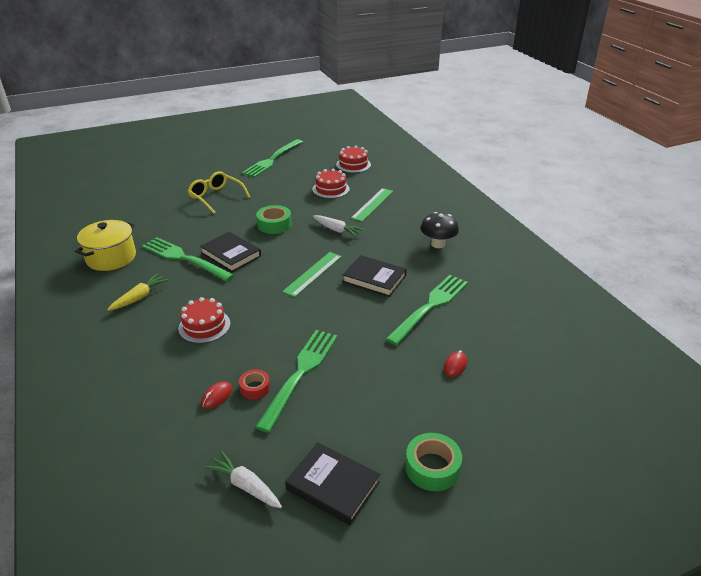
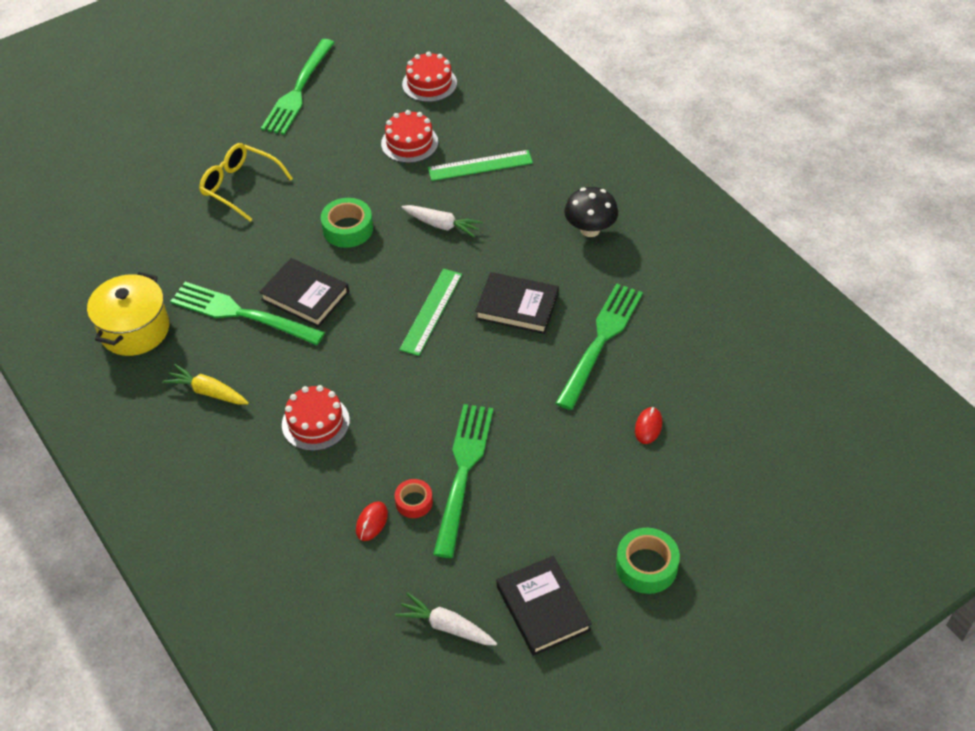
camera: 10 degrees left, 15 degrees up
yellow carrot [107,274,168,311] -> yellow carrot turned 90 degrees counterclockwise [162,364,249,405]
black book [285,442,380,525] -> black book turned 45 degrees clockwise [497,556,592,656]
green ruler [351,188,393,222] -> green ruler turned 60 degrees clockwise [428,150,533,181]

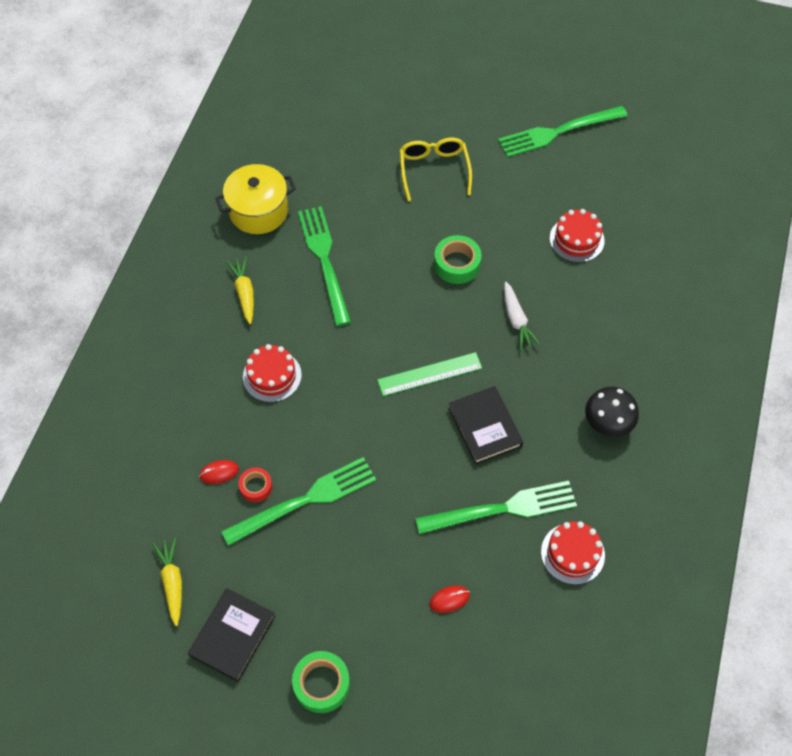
camera: 50 degrees right, 10 degrees up
black book [259,258,349,327] -> none
white carrot [395,592,497,645] -> yellow carrot [152,538,182,626]
red cake [402,52,457,102] -> red cake moved to [541,521,605,585]
green ruler [428,150,533,181] -> none

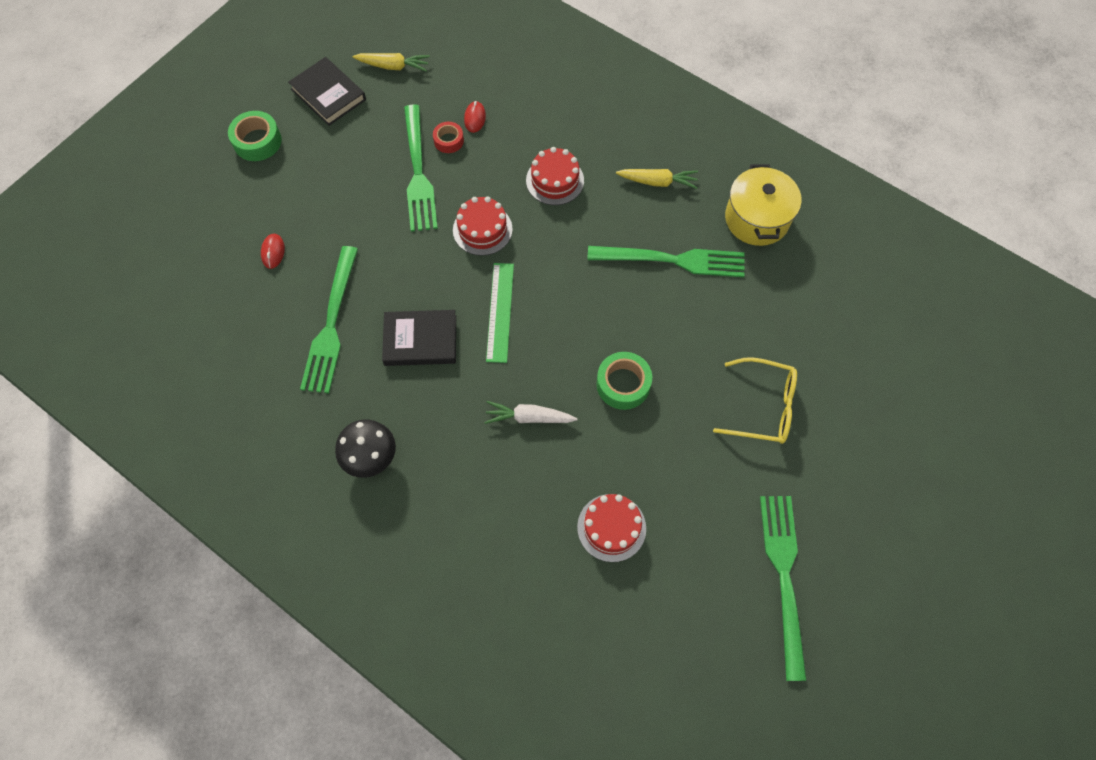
camera: 110 degrees right, 5 degrees up
red cake [541,521,605,585] -> red cake moved to [453,196,513,256]

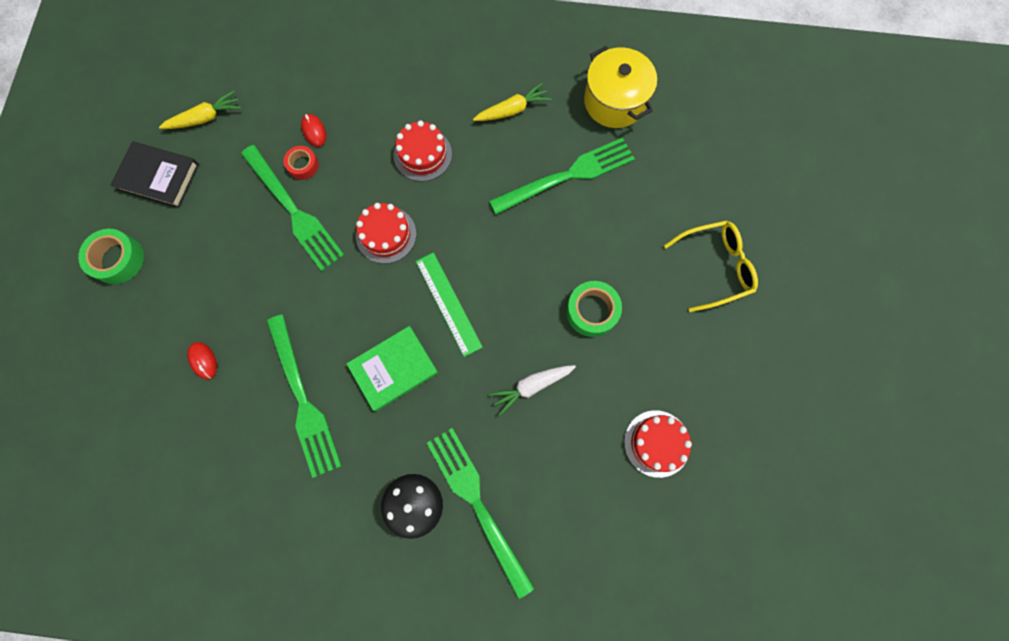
camera: 30 degrees left, 10 degrees up
black book [382,310,456,366] -> green book [347,326,438,411]
green fork [760,496,807,681] -> green fork moved to [427,428,535,599]

